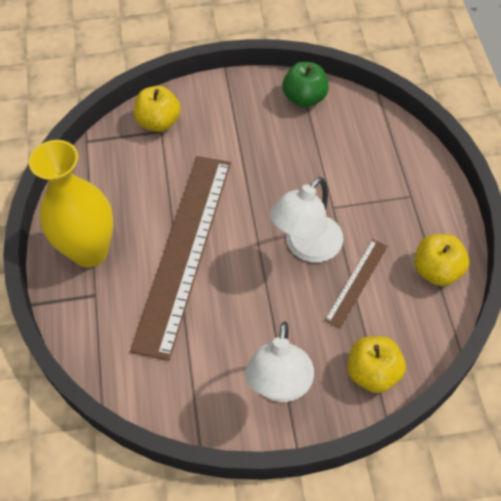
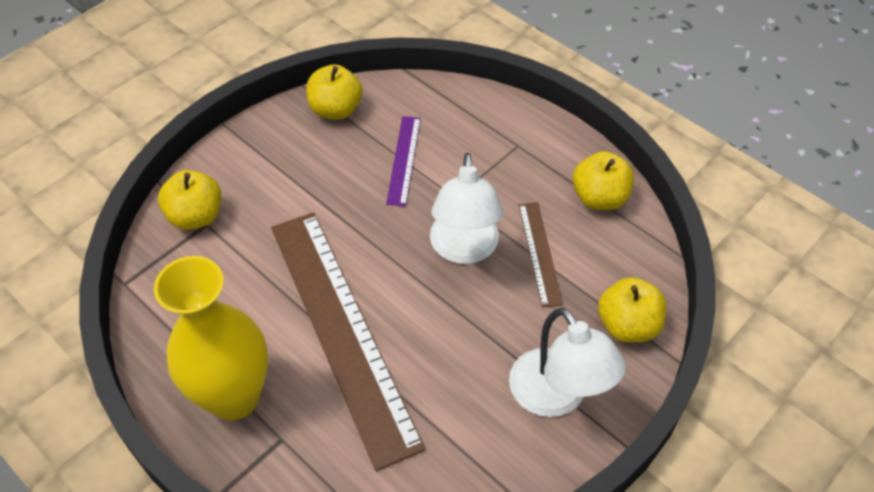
camera: 40 degrees left, 5 degrees down
green apple [282,62,329,107] -> yellow apple [306,64,363,120]
none -> purple ruler [386,116,421,207]

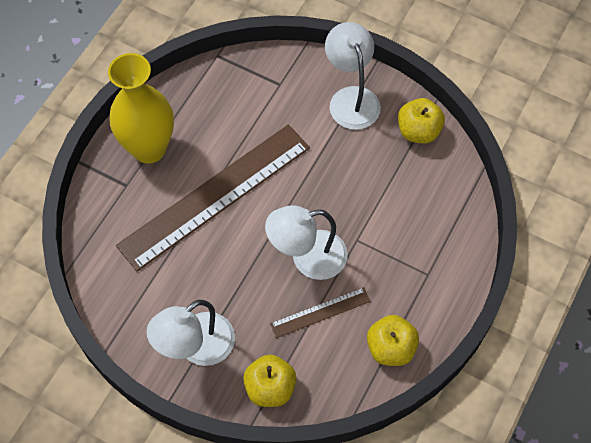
camera: 75 degrees right, 10 degrees up
yellow apple [158,170,221,230] -> none
purple ruler [386,116,421,207] -> none
none -> white lamp [325,22,381,130]

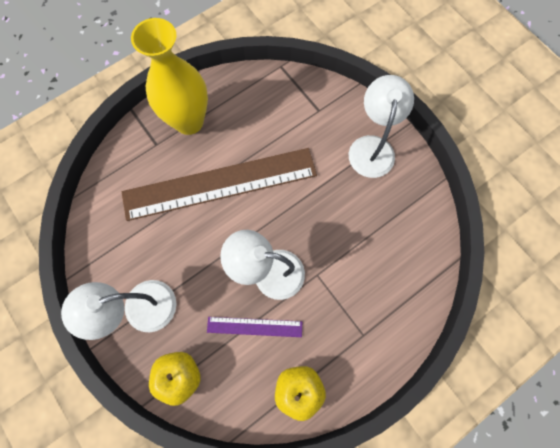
camera: 25 degrees right, 10 degrees up
brown ruler [270,287,371,338] -> purple ruler [207,317,302,337]
yellow apple [398,98,445,144] -> none

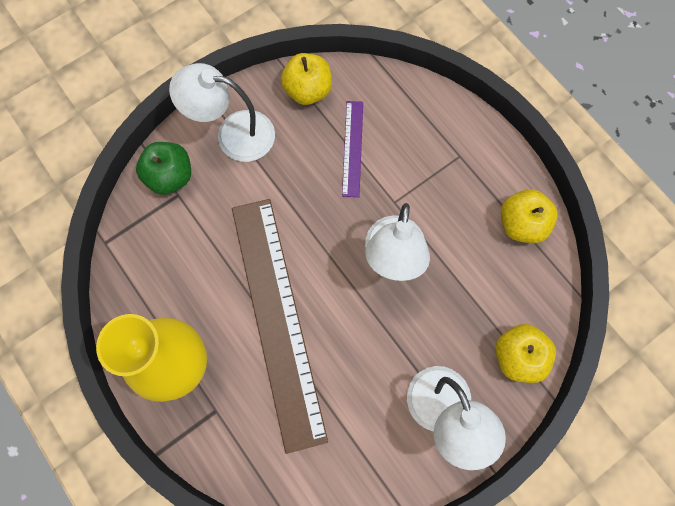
camera: 90 degrees left, 0 degrees up
purple ruler [207,317,302,337] -> purple ruler moved to [342,101,363,197]
none -> green apple [136,142,191,195]
none -> yellow apple [281,53,332,105]

